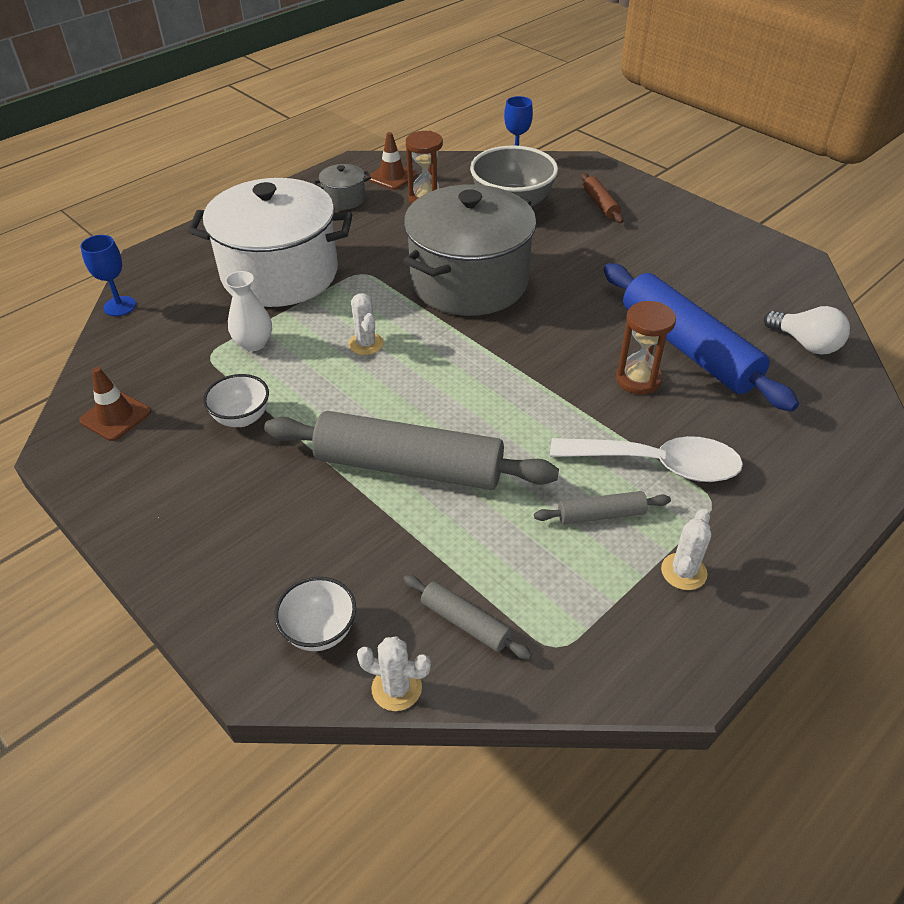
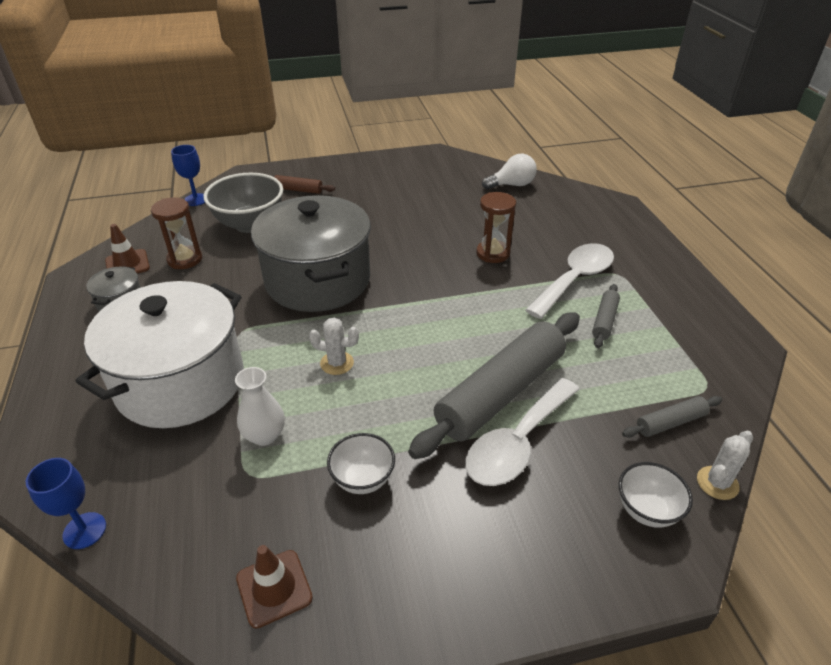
camera: 60 degrees left, 5 degrees down
blue rolling pin [603,263,799,411] -> none
white cactus [661,509,711,590] -> none
none -> white spoon [465,378,580,486]

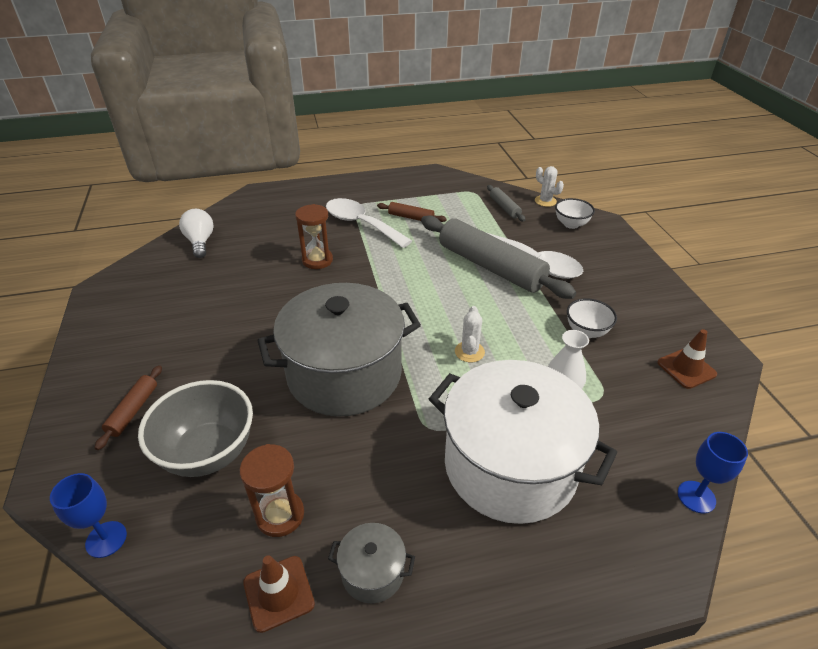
camera: 90 degrees left, 0 degrees up
grey rolling pin [592,284,620,348] -> brown rolling pin [377,202,447,222]

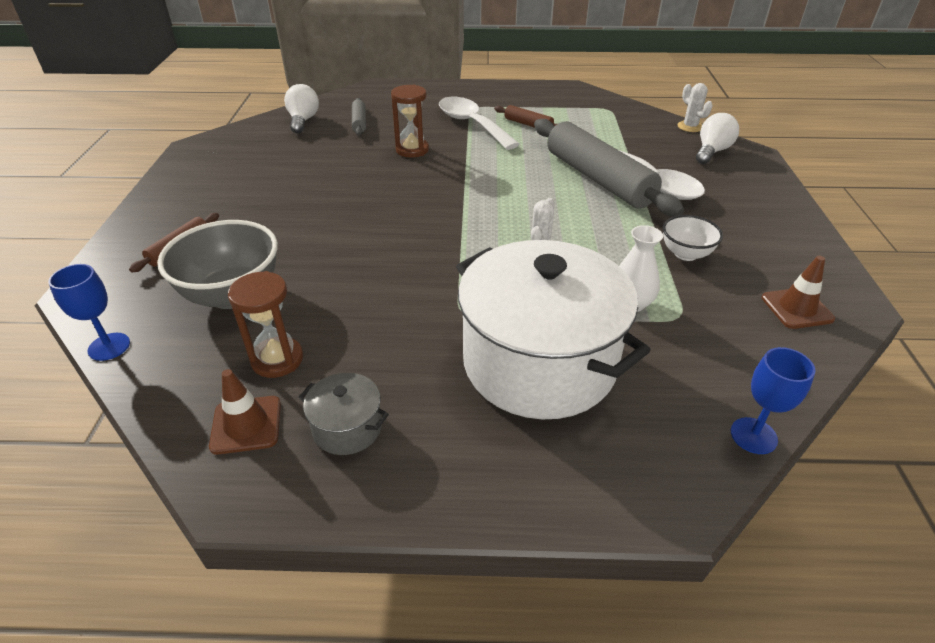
camera: 15 degrees right, 0 degrees up
grey pot [257,283,421,417] -> none
grey rolling pin [487,185,525,222] -> grey rolling pin moved to [352,98,366,135]
white bowl [555,198,595,229] -> white light bulb [696,113,739,164]

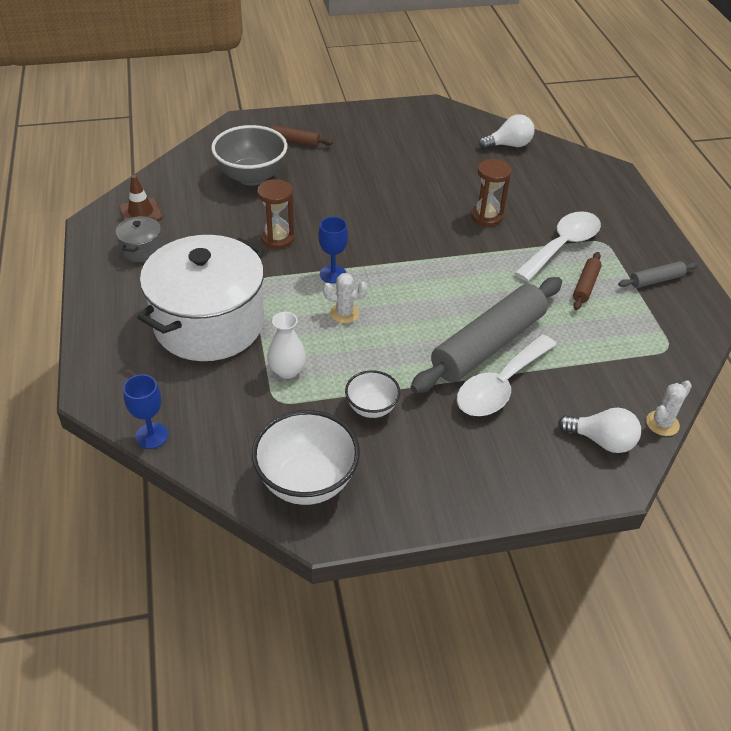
camera: 75 degrees right, 5 degrees up
blue goblet [48,264,130,361] -> blue goblet moved to [318,217,348,284]
brown hourglass [228,271,303,378] -> brown hourglass moved to [257,179,294,249]
grey rolling pin [352,98,366,135] -> grey rolling pin moved to [618,261,698,288]
brown traffic cone [762,256,835,329] -> white bowl [252,410,360,505]

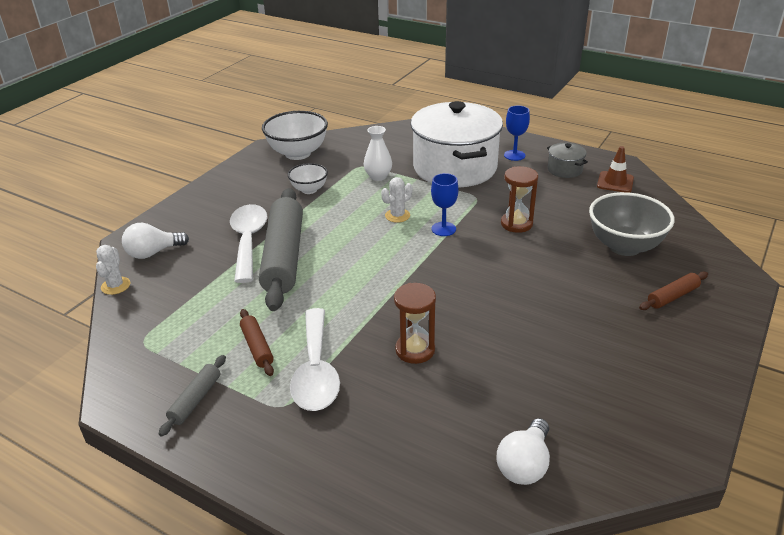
camera: 135 degrees right, 10 degrees down
blue goblet [123,374,168,449] -> blue goblet moved to [504,106,530,161]

